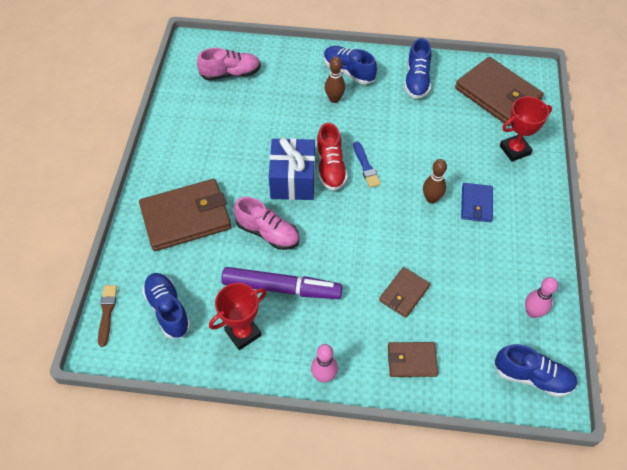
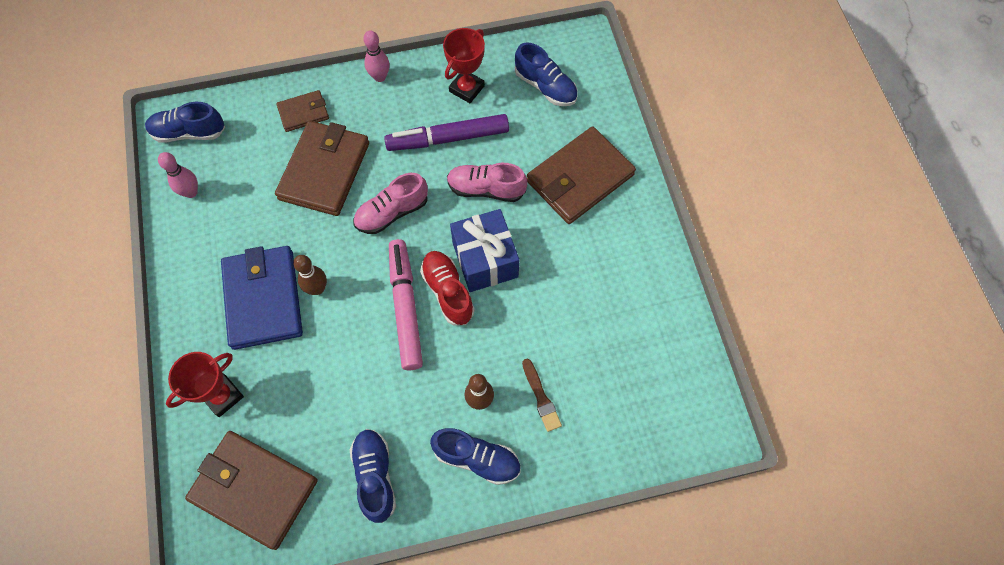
camera: 160 degrees right, 10 degrees up
brown brush [98,285,117,347] -> brown brush moved to [522,359,562,432]
pink shoe [197,48,261,81] -> pink shoe moved to [353,173,428,234]
blue brush [353,142,381,188] -> pink marker [389,239,423,370]
brown wallet [379,267,430,318] -> brown wallet [275,121,369,216], size x1.91
blue wallet [461,183,493,222] -> blue wallet [221,246,303,350], size x1.91

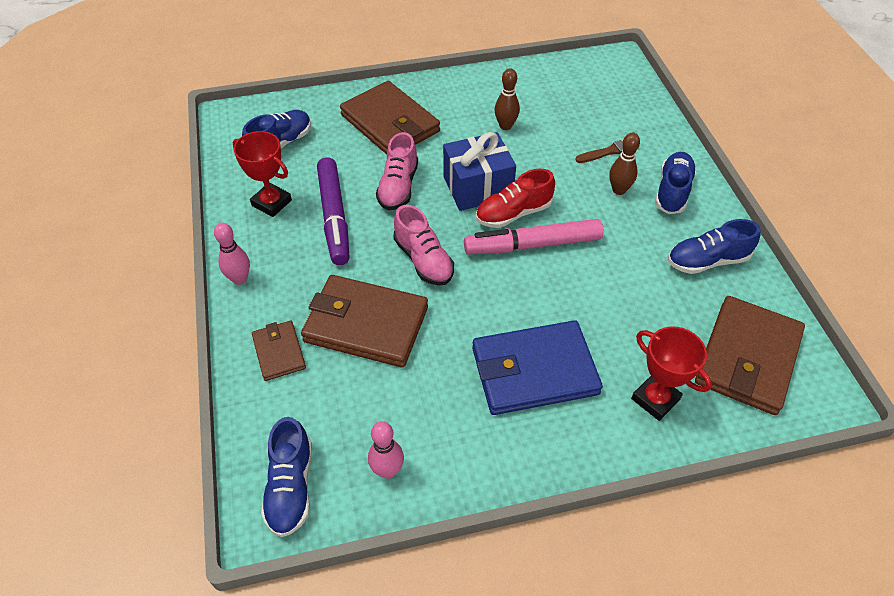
camera: 90 degrees left, 15 degrees down
brown bowling pin [293,255,327,295] -> brown bowling pin moved to [495,68,520,130]

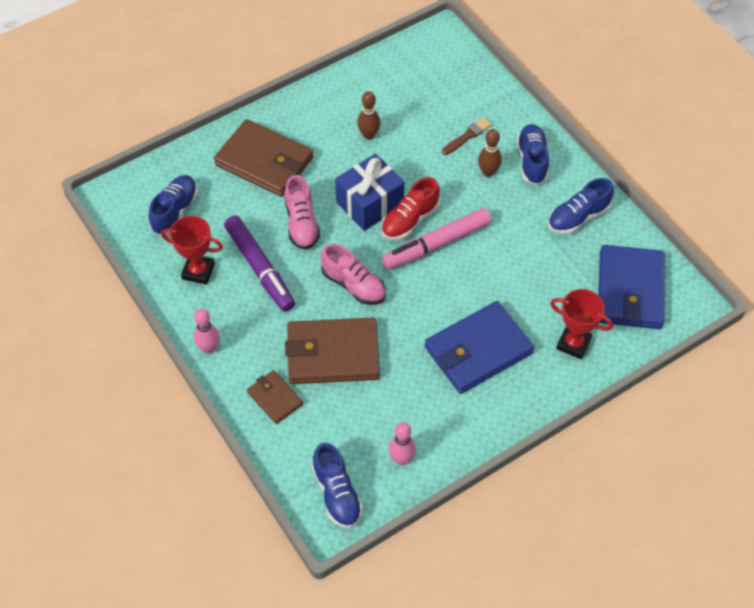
camera: 20 degrees left, 5 degrees up
brown wallet [695,296,805,415] -> blue wallet [598,245,665,329]

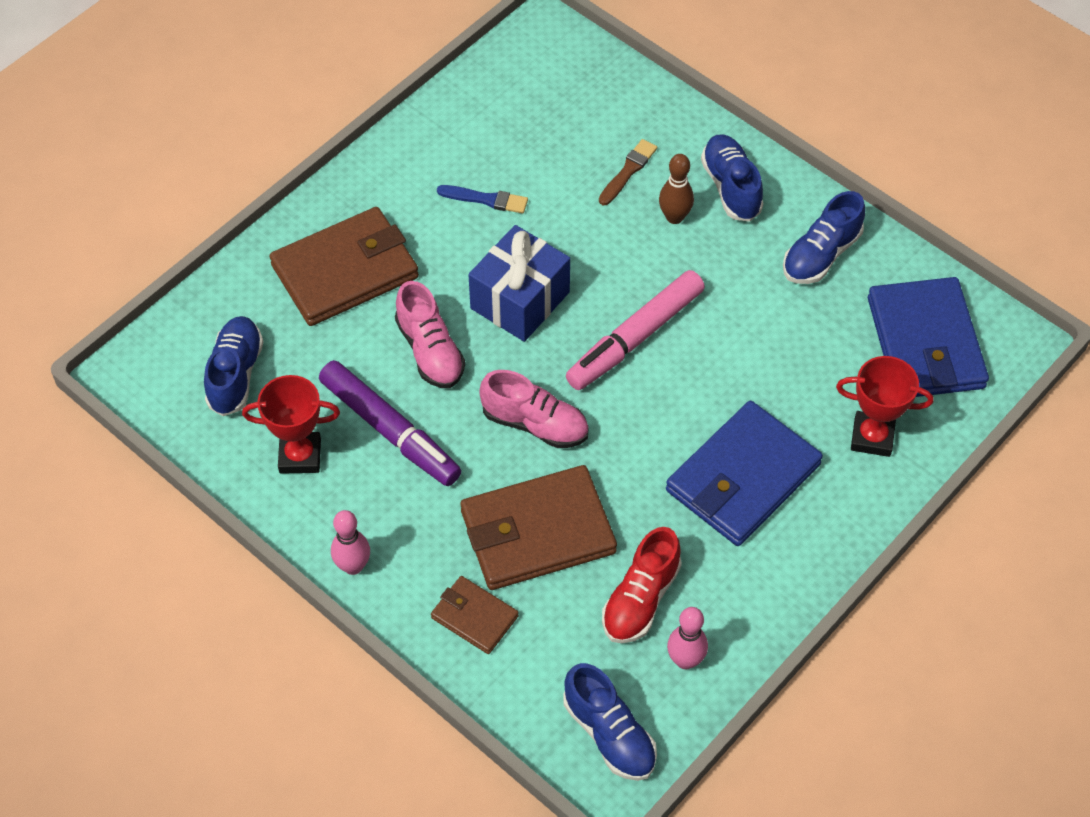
camera: 15 degrees left, 0 degrees up
brown wallet [214,119,313,197] -> brown wallet turned 45 degrees counterclockwise [270,207,419,326]
brown bowling pin [357,91,381,140] -> blue brush [437,185,528,214]
red shoe [381,177,440,240] -> red shoe moved to [602,527,682,643]

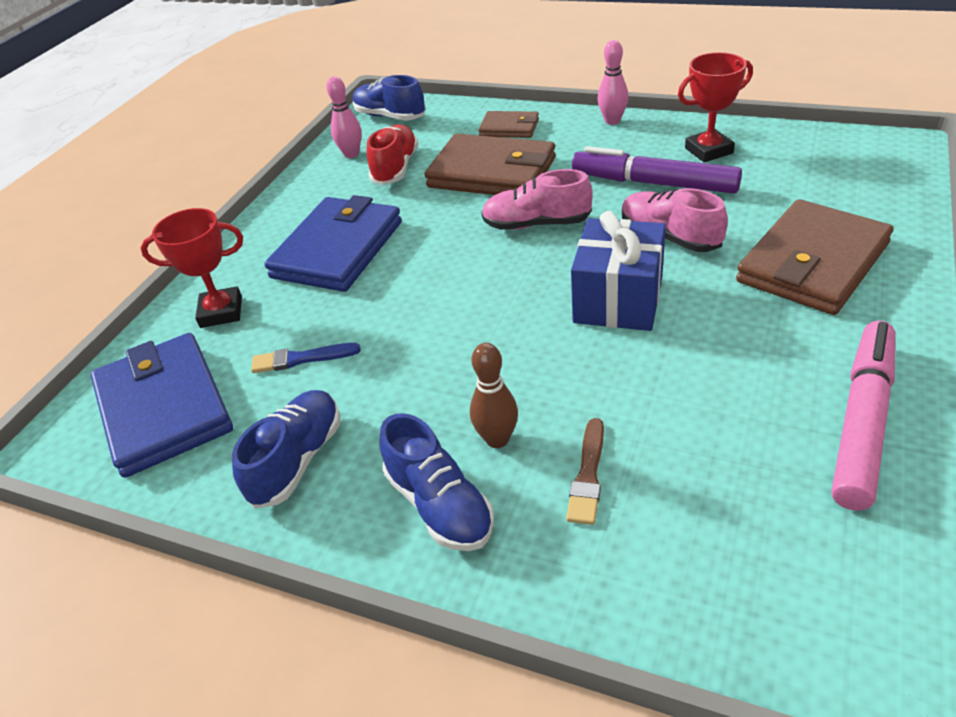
camera: 165 degrees right, 15 degrees down
blue shoe [204,316,263,416] -> none
blue brush [437,185,528,214] -> blue brush moved to [251,343,361,373]
brown wallet [460,465,617,590] -> brown wallet turned 60 degrees clockwise [425,134,556,195]
pink marker [566,270,705,390] -> pink marker moved to [832,321,895,511]

